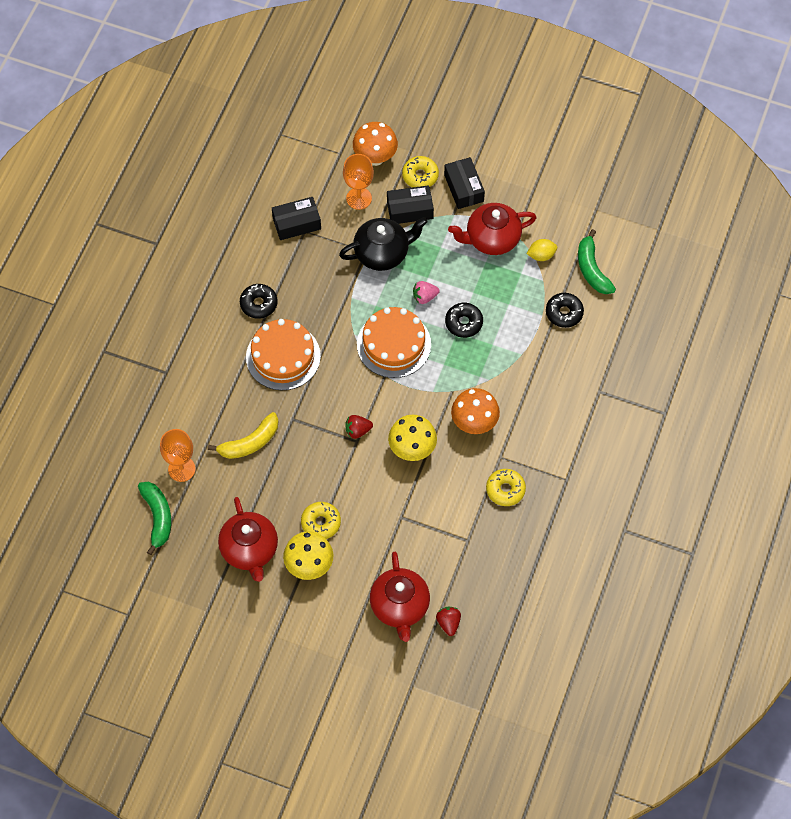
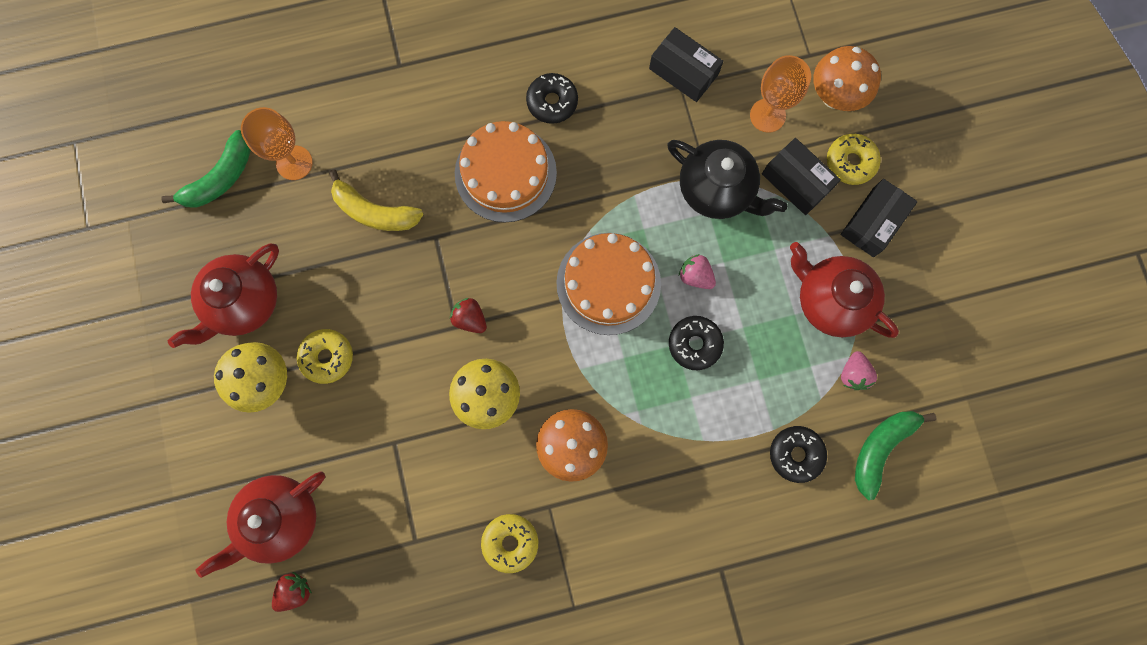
camera: 55 degrees right, 15 degrees up
yellow lemon [527,239,557,261] -> pink strawberry [841,351,877,390]

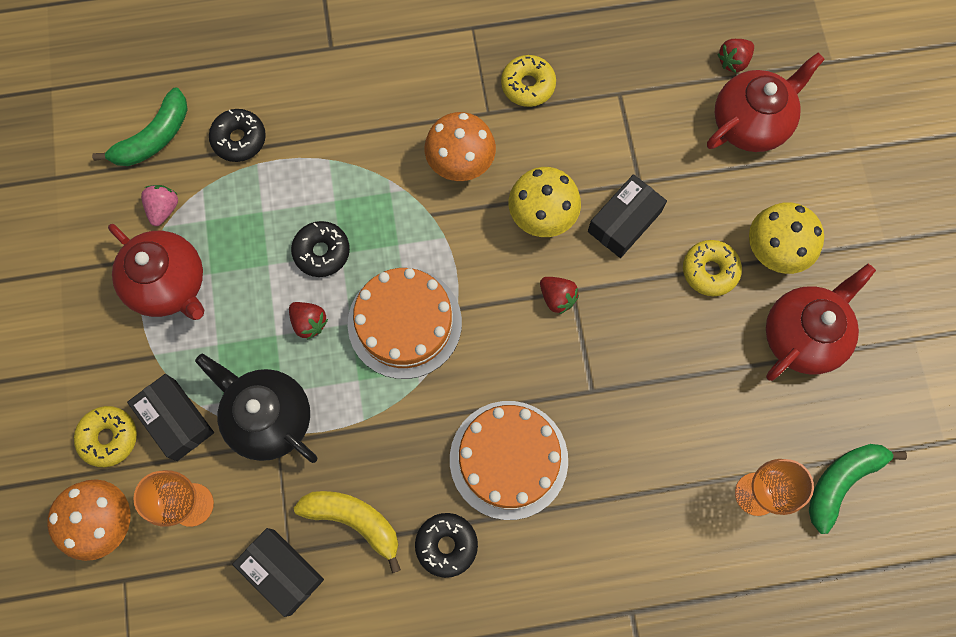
camera: 175 degrees left, 5 degrees down
yellow banana [329,169,424,231] -> yellow banana moved to [294,491,401,573]
pink strawberry [679,254,716,289] -> red strawberry [289,302,328,340]
black box [841,179,918,257] -> black box moved to [588,174,667,258]

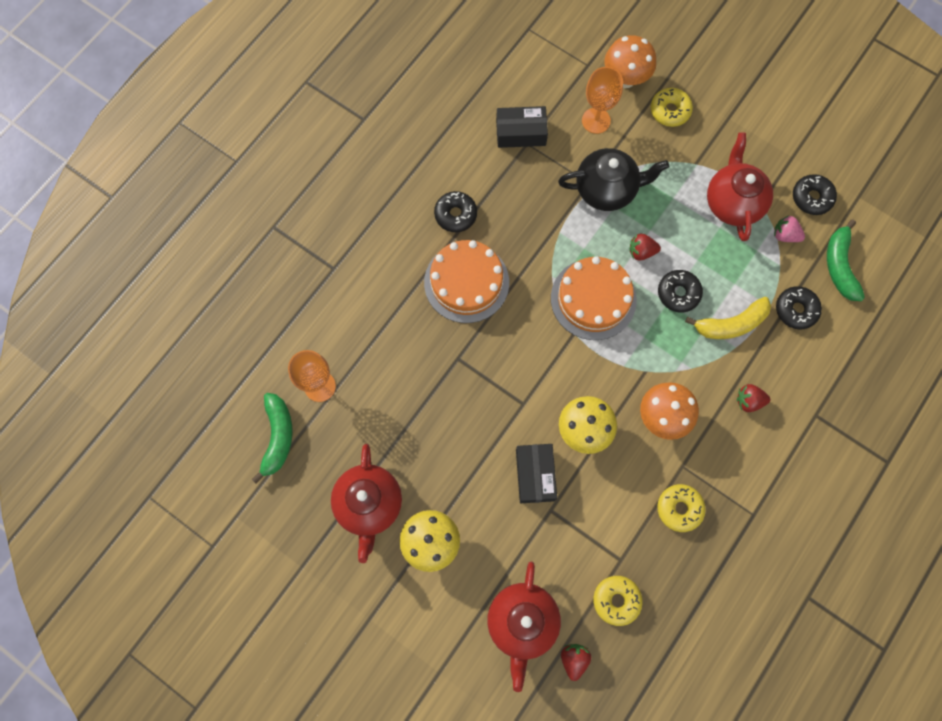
camera: 135 degrees right, 0 degrees up
red teapot [108,224,204,320] -> red teapot turned 90 degrees clockwise [707,132,773,241]
black box [127,374,214,461] -> none
pink strawberry [141,185,178,226] -> pink strawberry turned 150 degrees clockwise [774,215,805,242]
yellow banana [294,491,401,573] -> yellow banana moved to [685,297,771,339]
red strawberry [540,277,579,314] -> red strawberry moved to [737,384,771,412]
yellow donut [683,240,742,296] -> yellow donut moved to [593,576,643,626]
none -> black donut [793,174,837,215]

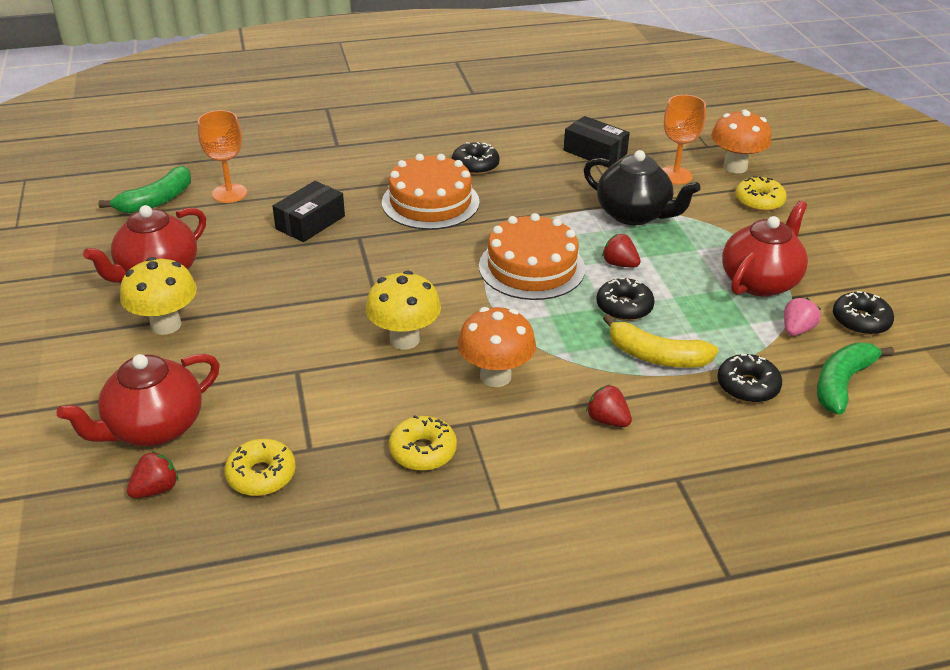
camera: 40 degrees right, 35 degrees down
black box [516,444,557,503] -> black box moved to [273,181,345,242]
pink strawberry [774,215,805,242] -> pink strawberry turned 60 degrees clockwise [784,298,821,336]

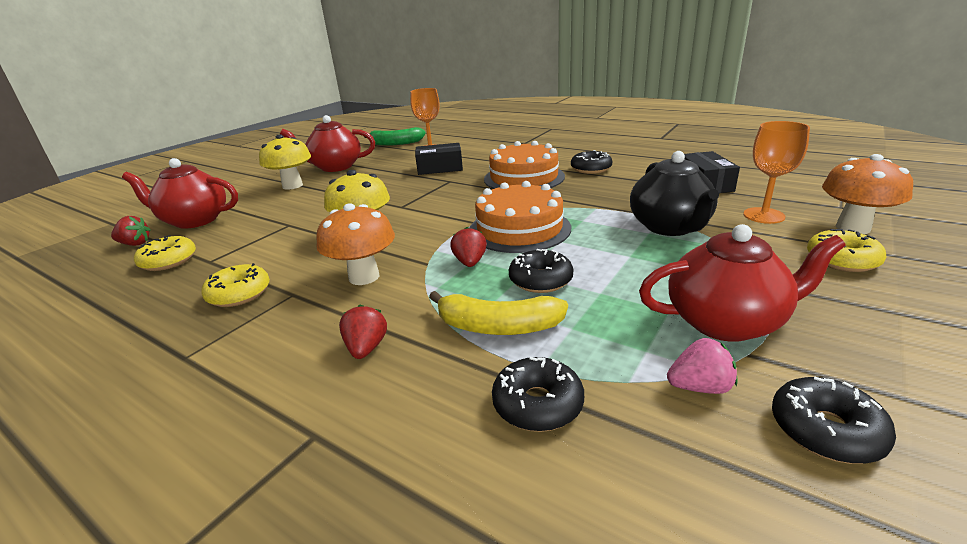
camera: 50 degrees right, 10 degrees down
red strawberry [602,234,641,267] -> red strawberry moved to [450,227,487,267]
yellow banana [603,314,719,368] -> yellow banana turned 60 degrees counterclockwise [429,291,568,335]
green banana [817,343,894,414] -> none

